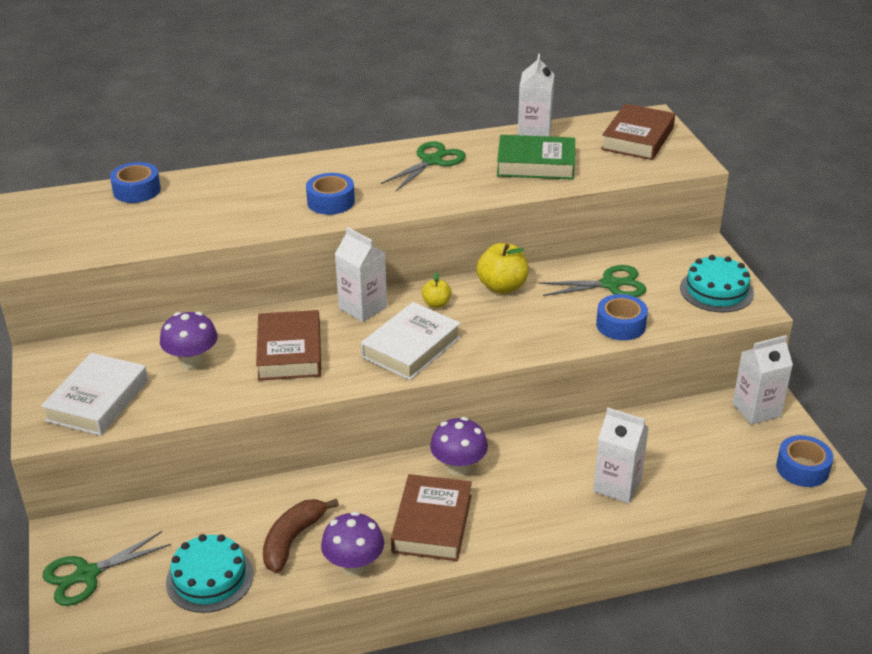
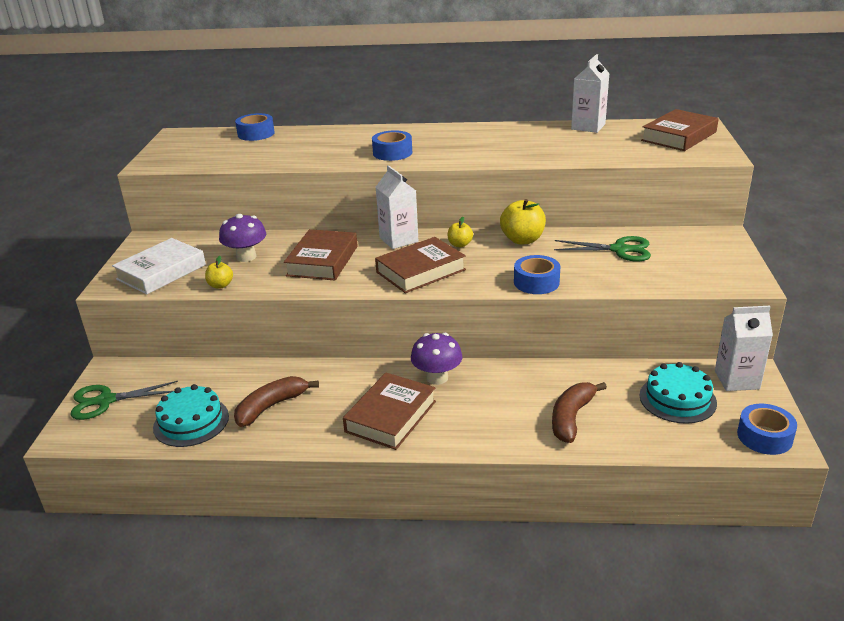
camera: 20 degrees right, 5 degrees down
purple mushroom [321,511,384,576] -> none
white book [361,302,461,380] -> brown book [375,237,466,293]
green scissors [381,141,466,191] -> none
green book [497,135,575,180] -> none
white carton [593,408,649,503] -> brown banana [552,382,607,443]
blue tape [596,294,648,340] -> blue tape moved to [514,255,560,294]
turquoise cake [680,255,754,312] -> turquoise cake moved to [639,362,717,424]
none -> yellow apple [205,256,233,289]

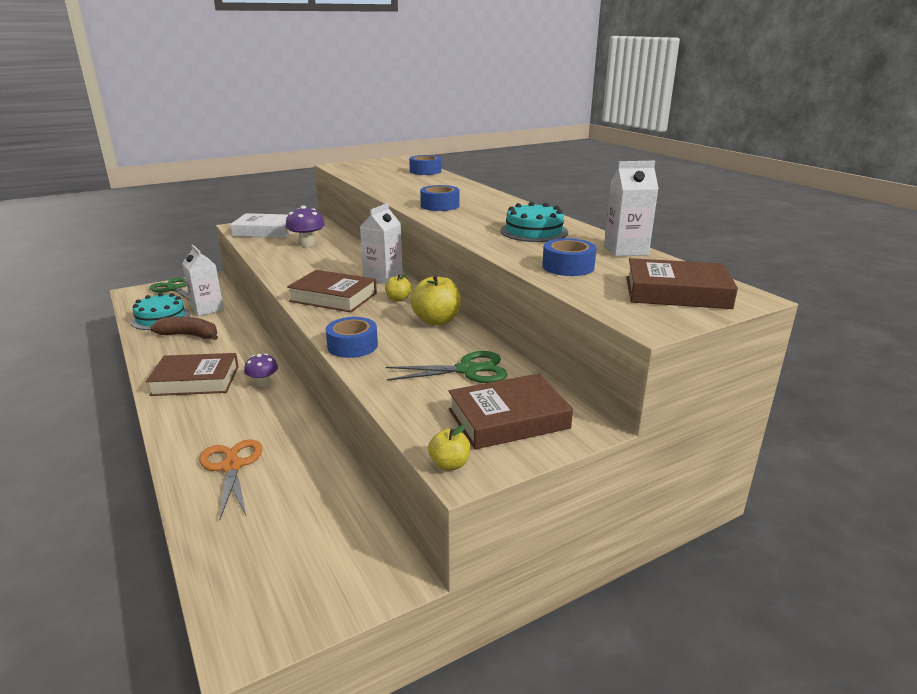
camera: 55 degrees right, 5 degrees down
yellow apple [205,256,233,289] -> yellow apple moved to [428,424,470,471]
brown book [284,229,358,280] -> brown book moved to [449,373,573,449]
purple mushroom [411,333,462,385] -> purple mushroom [244,354,278,387], size x0.67
brown banana [552,382,607,443] -> orange scissors [199,439,262,520]
green scissors [554,236,651,261] -> green scissors turned 75 degrees counterclockwise [386,351,507,383]
turquoise cake [639,362,717,424] -> turquoise cake moved to [500,202,568,242]
white carton [715,306,773,391] -> white carton moved to [182,245,224,316]
blue tape [737,404,797,455] -> blue tape moved to [542,238,596,276]

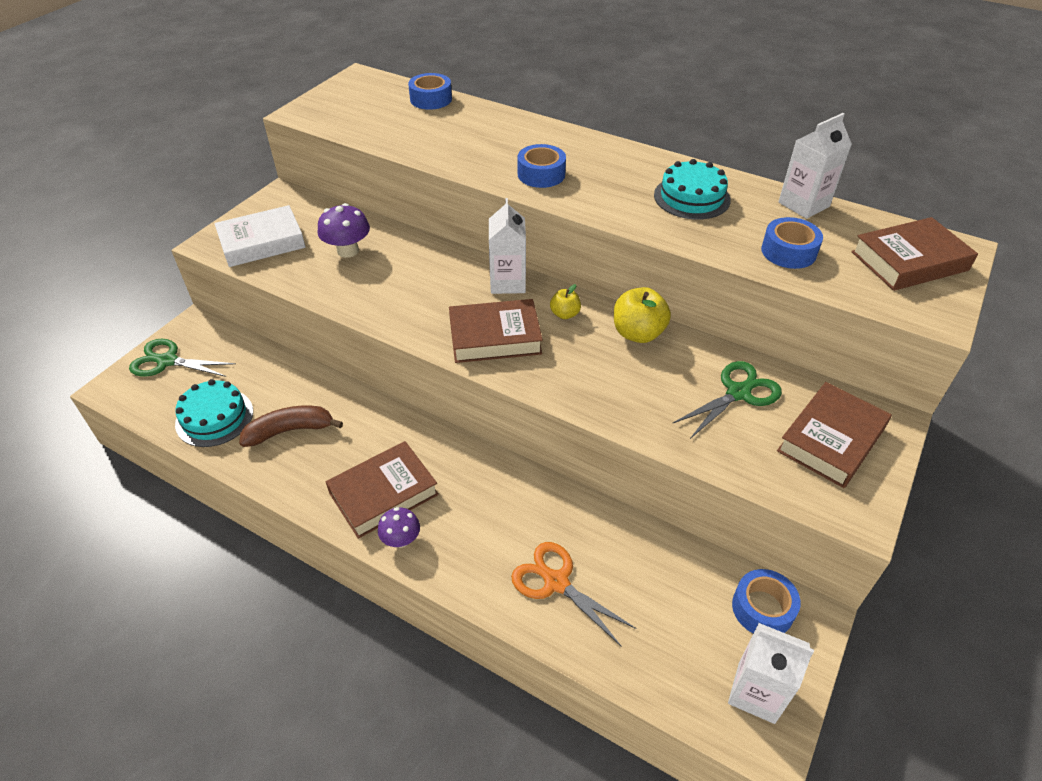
camera: 30 degrees left, 20 degrees up
white carton [182,245,224,316] -> white carton moved to [728,623,814,724]
purple mushroom [244,354,278,387] -> purple mushroom moved to [378,507,420,548]
blue tape [326,317,378,358] -> blue tape moved to [732,569,801,634]
yellow apple [428,424,470,471] -> none

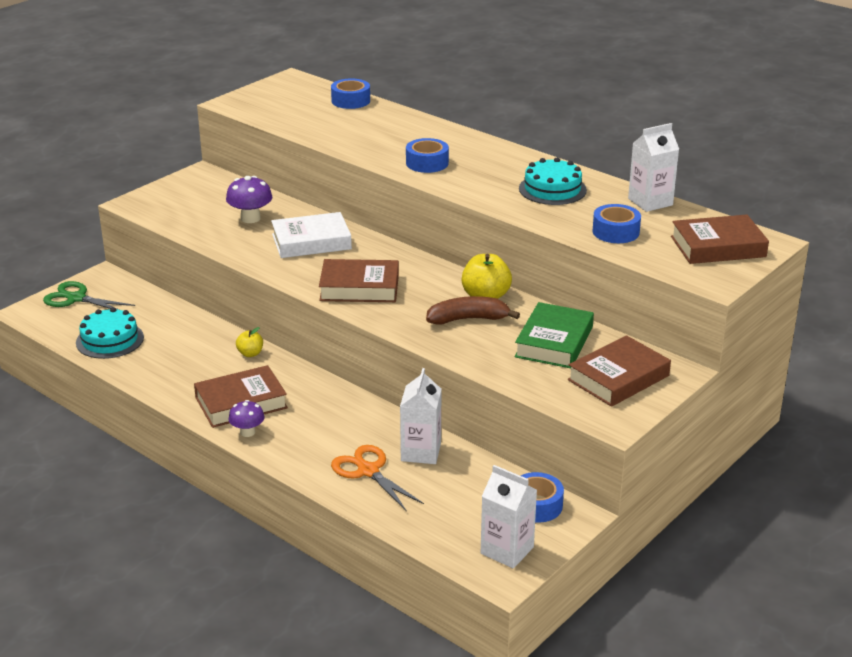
camera: 10 degrees right, 15 degrees down
white book [214,205,306,267] -> white book moved to [271,212,352,258]
brown banana [239,406,343,447] -> brown banana moved to [426,296,520,325]
white carton [489,198,526,294] -> white carton moved to [400,368,441,464]
yellow apple [550,284,581,319] -> yellow apple moved to [236,327,263,357]
green scissors [672,361,782,439] -> green book [515,302,594,368]

